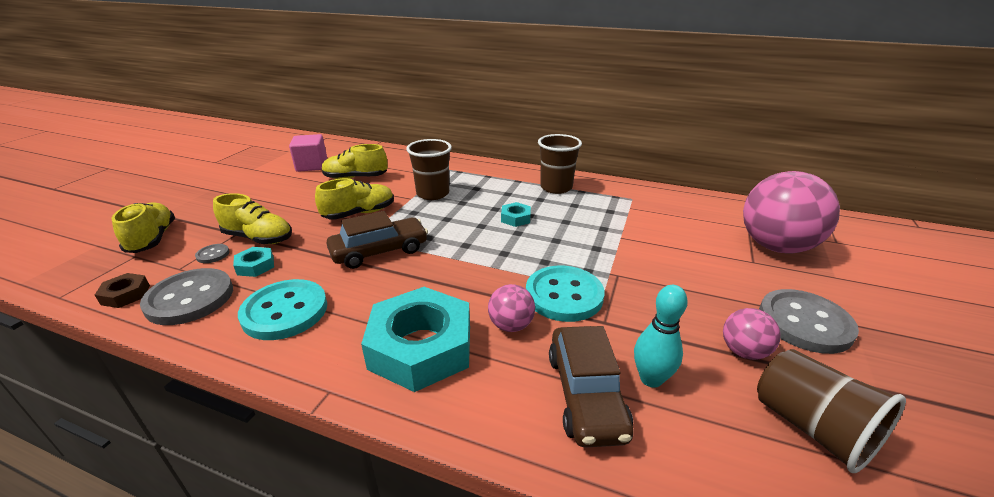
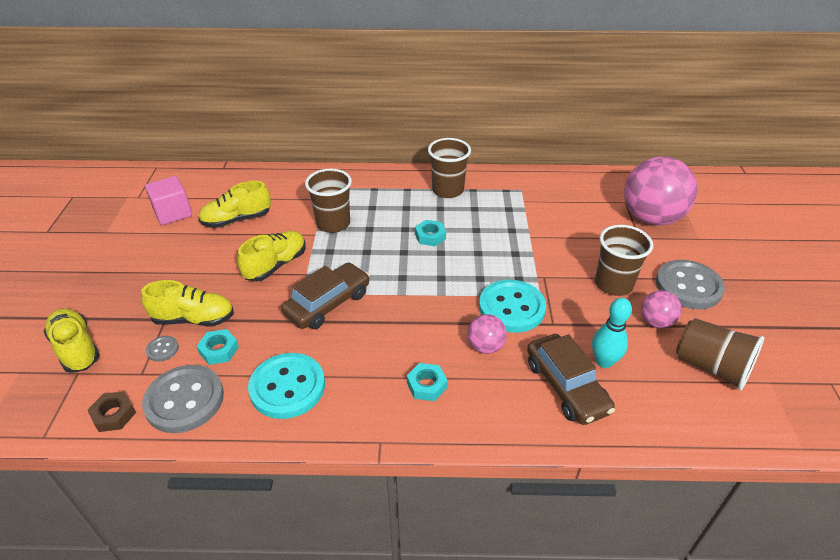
camera: 20 degrees left, 10 degrees up
turquoise nut [361,287,470,392] -> turquoise nut [407,363,448,401], size x0.44
none -> brown cup [595,225,653,296]

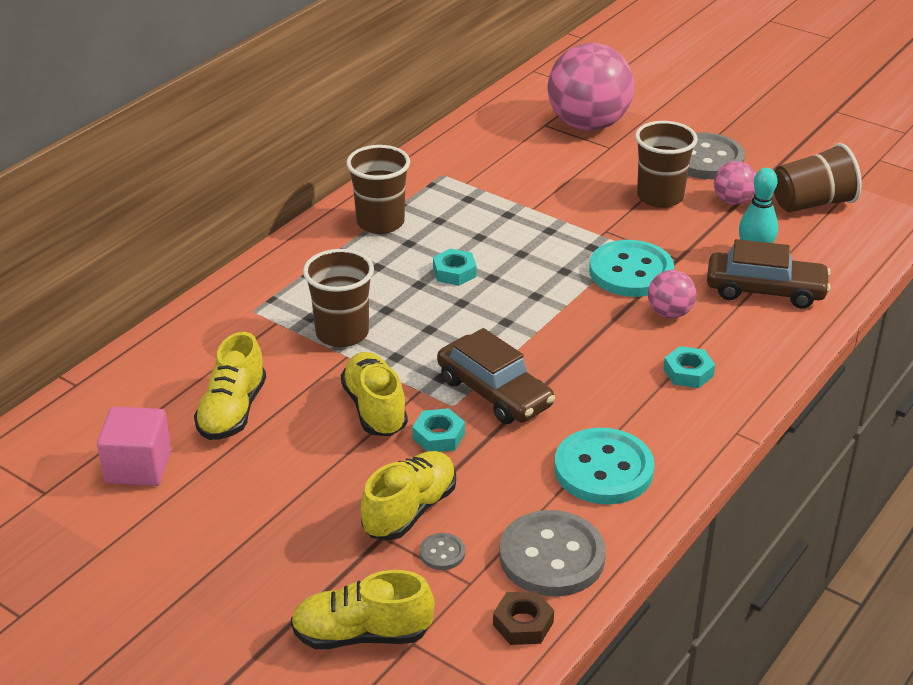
camera: 55 degrees left, 5 degrees down
turquoise nut [196,329,239,365] -> turquoise nut moved to [412,408,465,452]
brown car [281,262,370,329] -> brown car turned 150 degrees clockwise [437,328,555,424]

